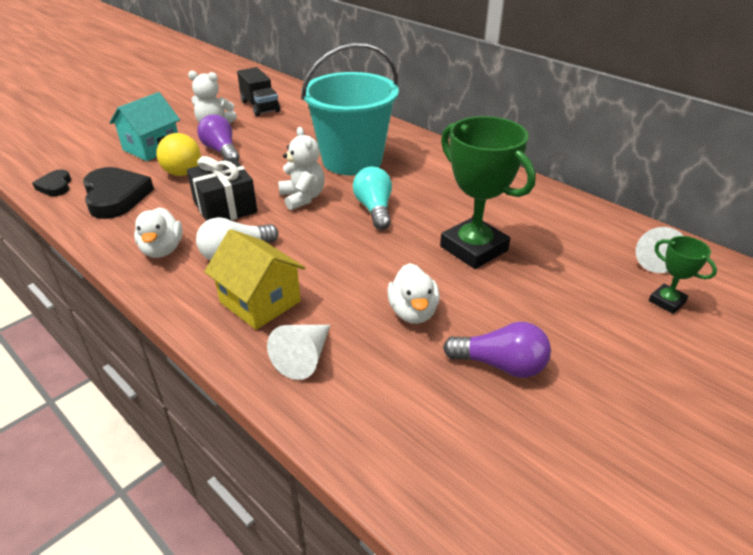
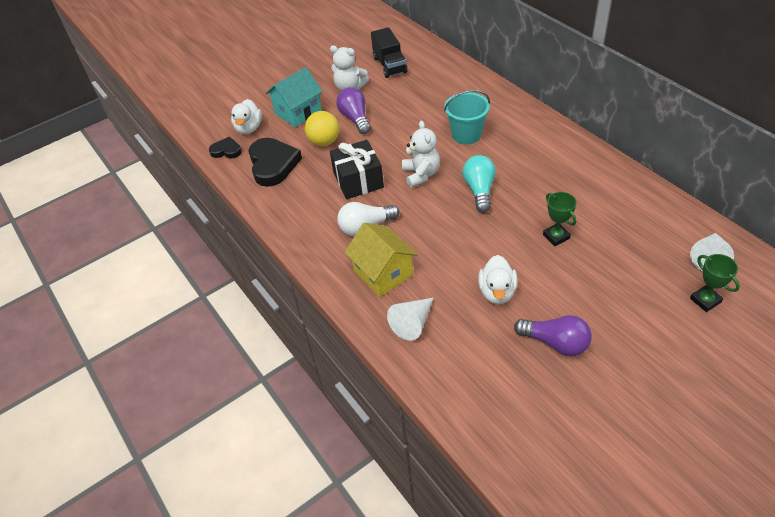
camera: 15 degrees right, 10 degrees up
black heart [32,170,71,196] -> black heart turned 105 degrees clockwise [209,137,242,159]
white duck [134,207,183,258] -> white duck moved to [231,99,262,134]
turquoise bucket [301,43,399,175] -> turquoise bucket [444,90,490,144], size x0.56
green trophy [440,116,536,269] -> green trophy [543,192,577,246], size x0.48

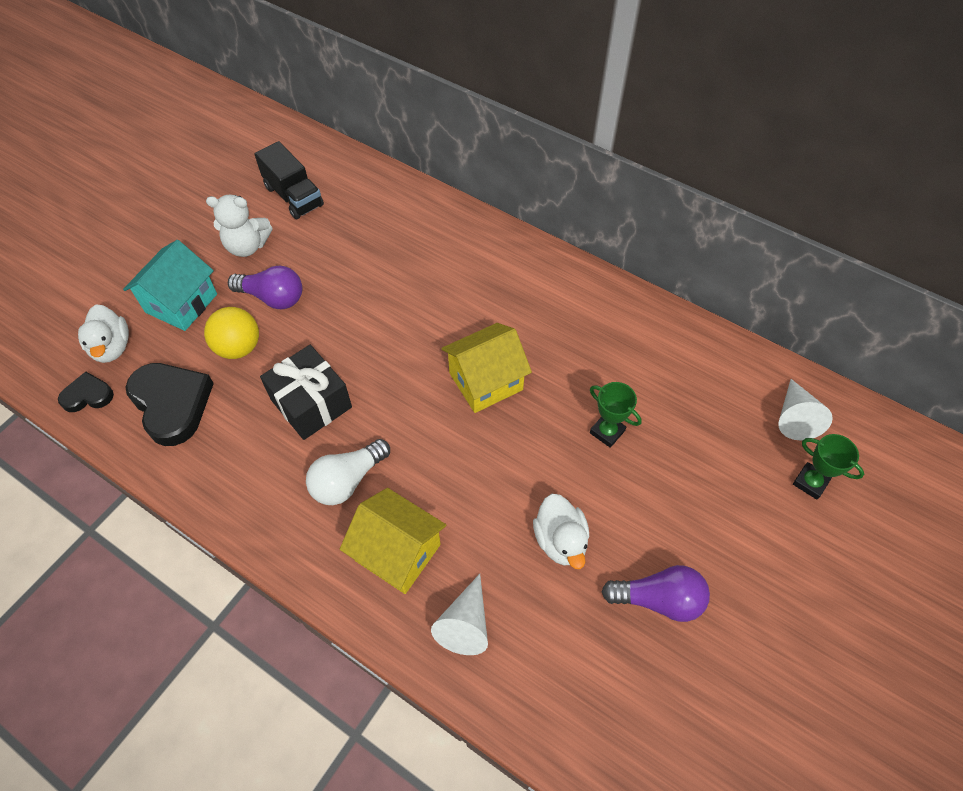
camera: 25 degrees left, 10 degrees up
purple light bulb [336,87,371,134] -> purple light bulb turned 150 degrees clockwise [228,266,302,309]
white teddy bear [402,120,440,188] -> none
turquoise bucket [444,90,490,144] -> none
turquoise light bulb [462,155,496,213] -> yellow house [442,323,532,413]

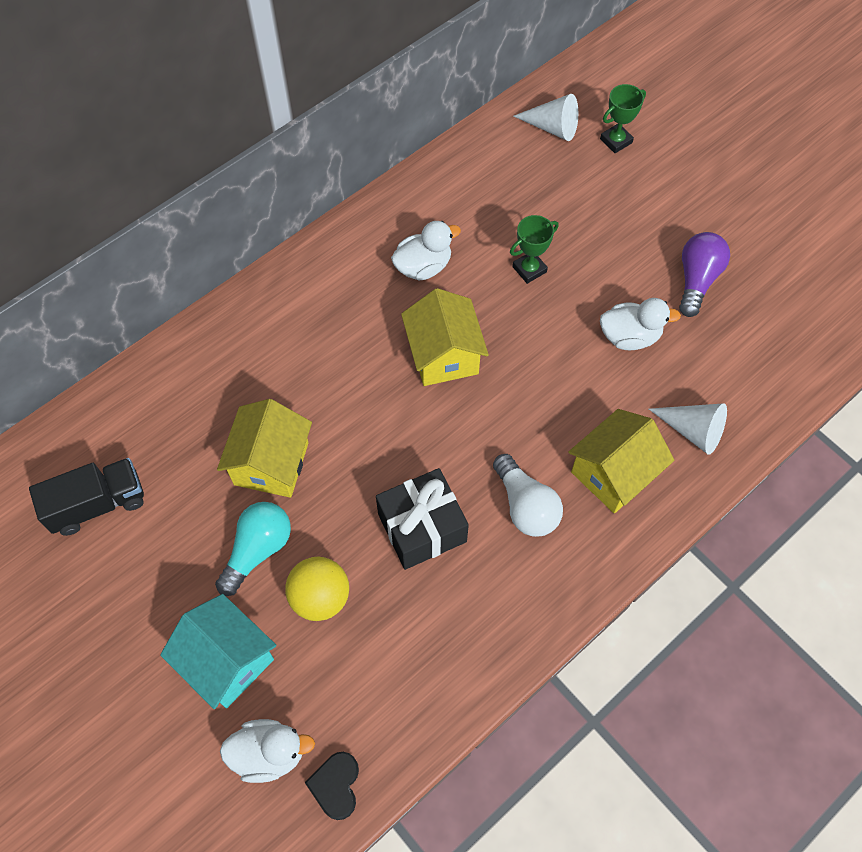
camera: 75 degrees left, 5 degrees up
black heart [126,363,214,446] -> none
white teddy bear [206,195,272,257] -> none
purple light bulb [228,266,302,309] -> turquoise light bulb [215,502,291,596]
none -> yellow house [217,399,312,498]
none -> white duck [391,221,461,281]

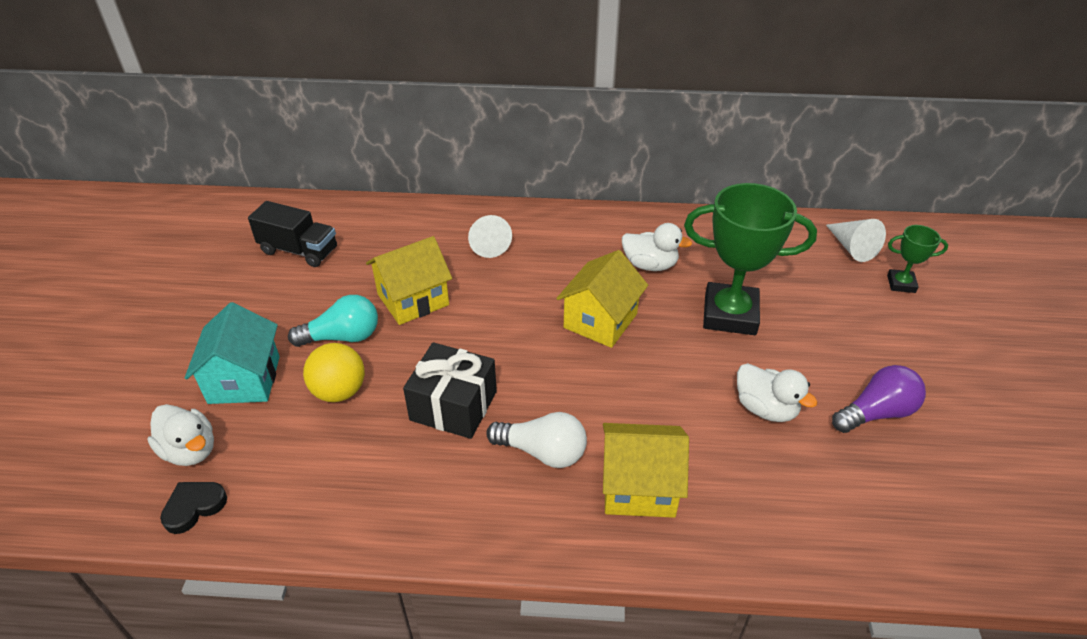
camera: 45 degrees right, 20 degrees down
white light bulb [493,454,563,537] -> white light bulb turned 90 degrees counterclockwise [486,412,587,468]
green trophy [510,215,559,284] -> green trophy [684,183,817,335], size x2.07
white cone [649,403,727,455] -> white cone moved to [468,215,512,258]

